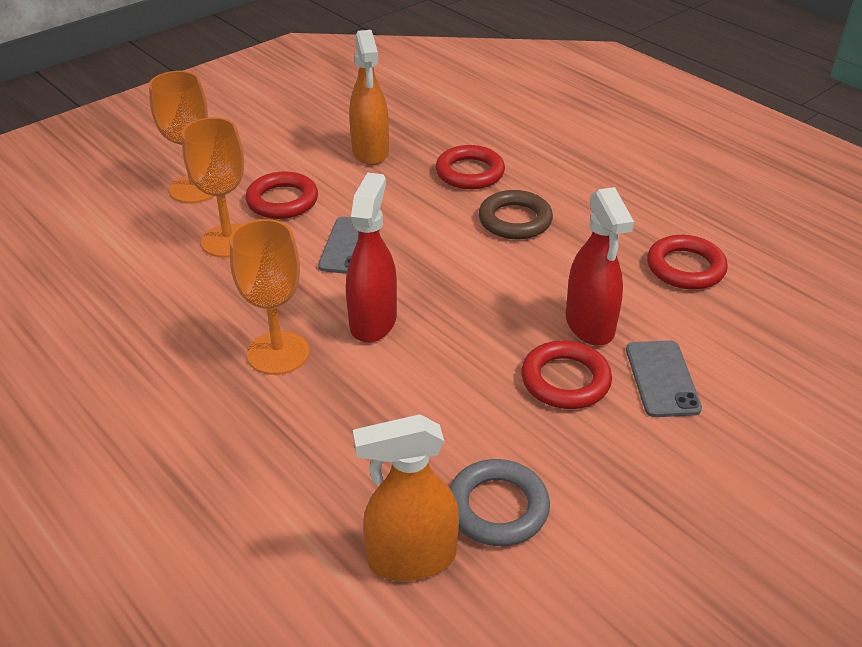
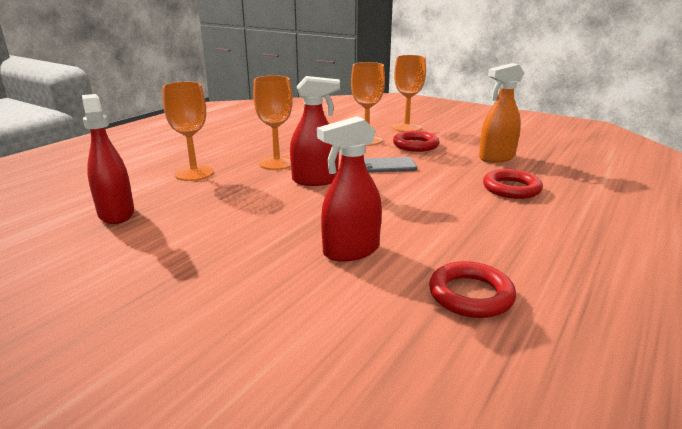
camera: 75 degrees right, 15 degrees down
orange spray bottle [353,414,459,581] -> red spray bottle [82,94,134,224]
grey ring [450,459,550,546] -> none
brown ring [479,190,553,240] -> none
red ring [521,340,612,409] -> none
grey phone [626,340,702,417] -> none
none -> orange goblet [162,82,214,181]

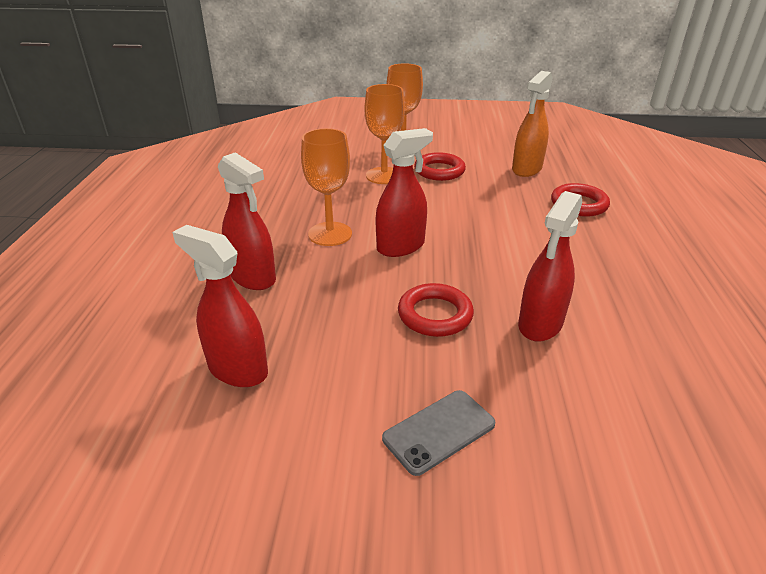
camera: 30 degrees left, 10 degrees up
orange goblet [162,82,214,181] -> red spray bottle [218,152,276,290]
grey phone [364,157,417,173] -> grey phone moved to [382,390,495,476]
red ring [429,261,516,318] -> red ring moved to [398,283,474,337]

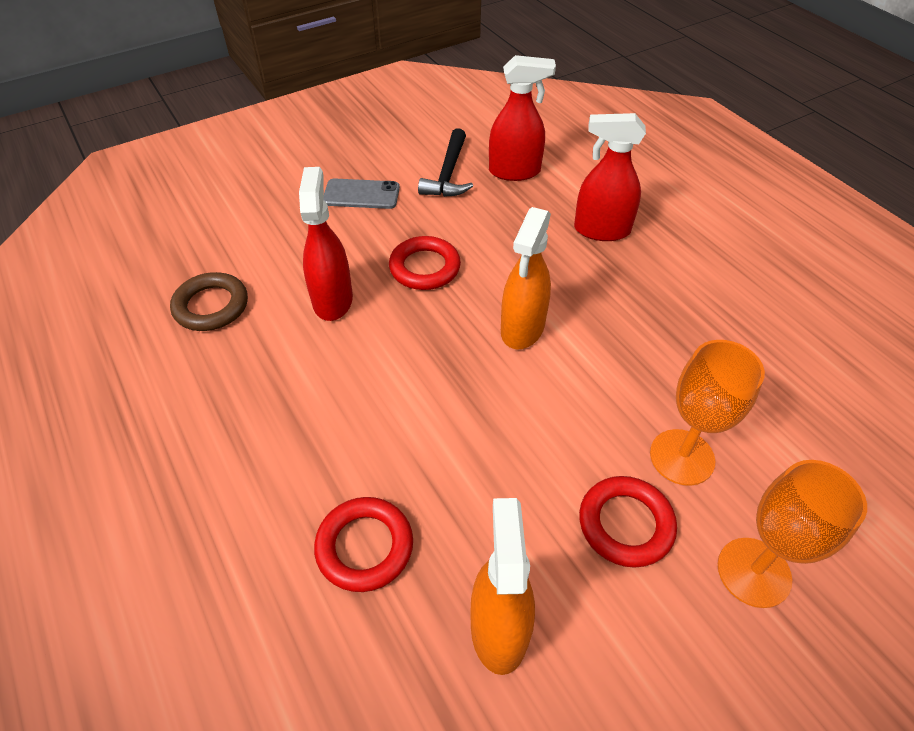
camera: 145 degrees right, 15 degrees up
orange goblet [301,128,352,246] -> none
red spray bottle [376,128,433,257] -> orange spray bottle [501,207,551,349]
grey phone [382,390,495,476] -> grey phone turned 75 degrees clockwise [323,178,400,209]
none -> brown ring [170,272,248,331]
none -> black hammer [418,128,473,197]

